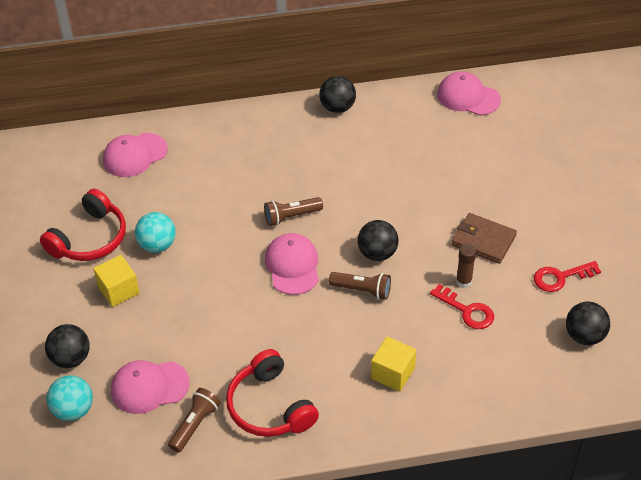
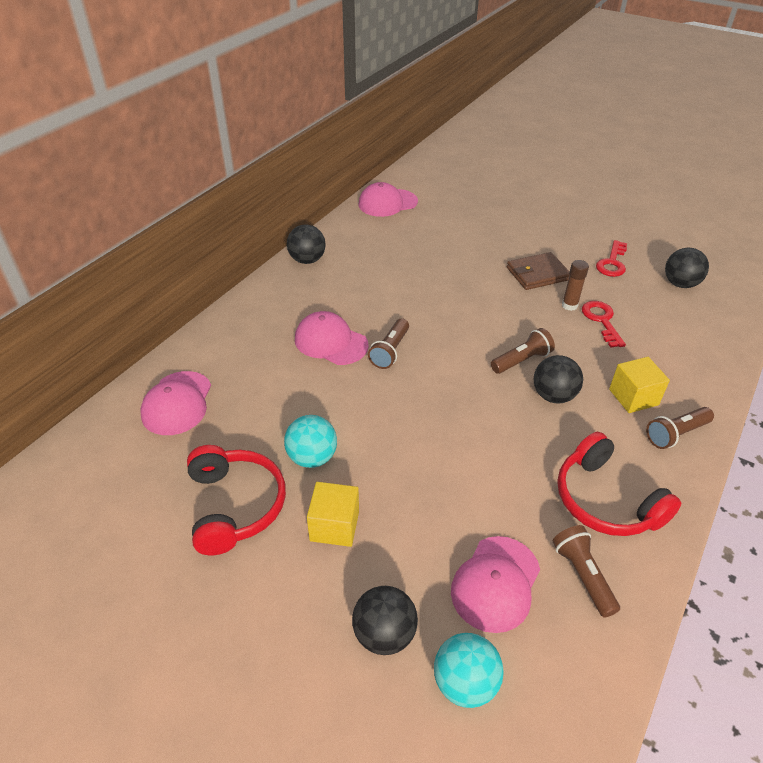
camera: 50 degrees left, 5 degrees down
red headphones [226,349,319,437] -> red headphones turned 45 degrees clockwise [557,432,681,536]
pink cap [265,233,319,295] -> pink cap moved to [295,311,369,365]
black ball [358,220,398,261] -> black ball moved to [534,355,583,404]
red key [430,284,494,329] -> red key turned 90 degrees counterclockwise [582,301,626,348]
none -> brown flashlight [646,407,714,449]

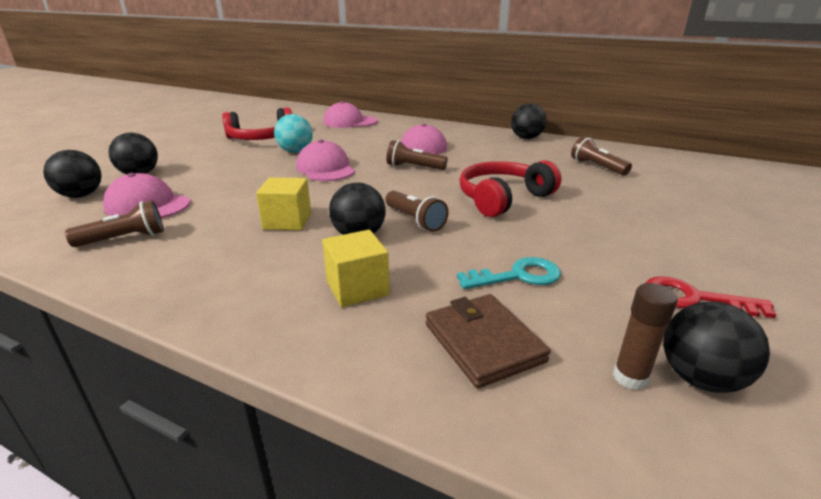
camera: 85 degrees right, 15 degrees down
yellow cube [307,482,359,547] -> yellow cube moved to [256,177,311,230]
pink cap [358,182,418,217] -> pink cap moved to [296,140,355,181]
turquoise ball [434,633,504,708] -> black ball [43,150,101,198]
brown wallet [507,252,570,290] -> brown wallet moved to [426,294,551,388]
red headphones [557,432,681,536] -> red headphones moved to [459,160,562,217]
brown glue stick [562,260,589,311] -> brown glue stick moved to [613,283,678,390]
red key [582,301,626,348] -> turquoise key [457,257,561,289]
brown flashlight [646,407,714,449] -> brown flashlight moved to [571,137,632,176]

